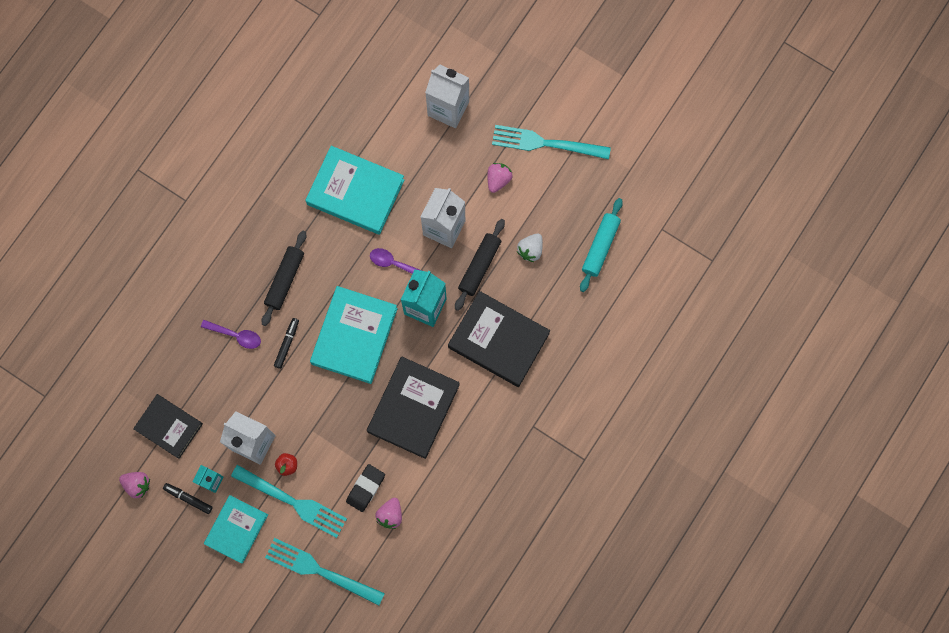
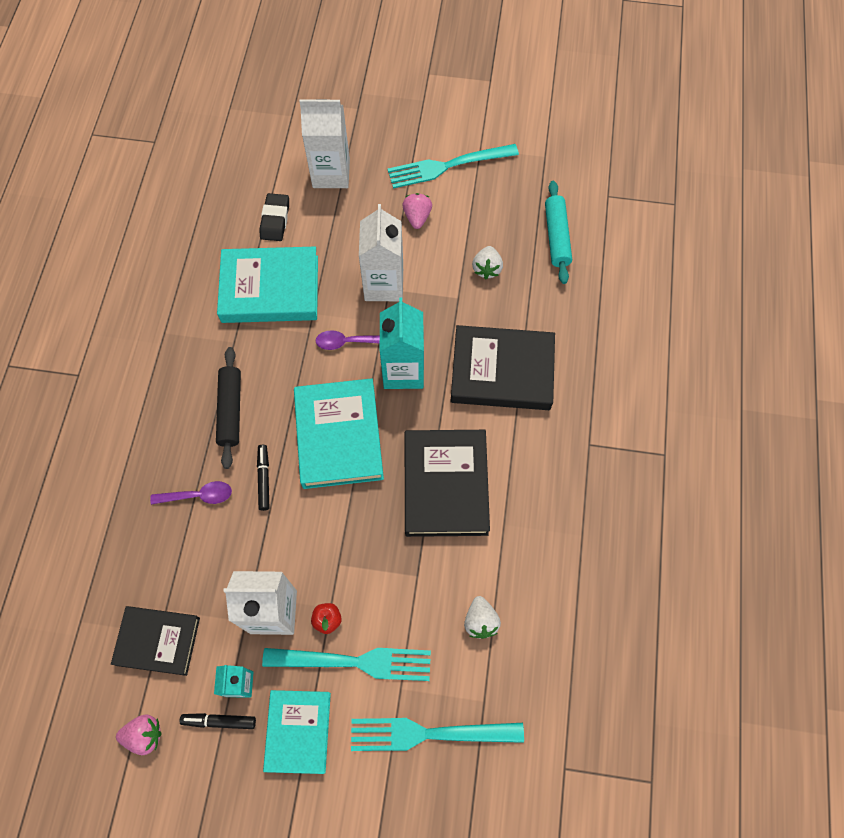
camera: 25 degrees left, 10 degrees down
black eraser [346,464,385,512] -> black eraser moved to [259,193,289,241]
pink strawberry [375,498,402,529] -> white strawberry [464,596,501,639]
black rolling pin [455,219,505,311] -> none

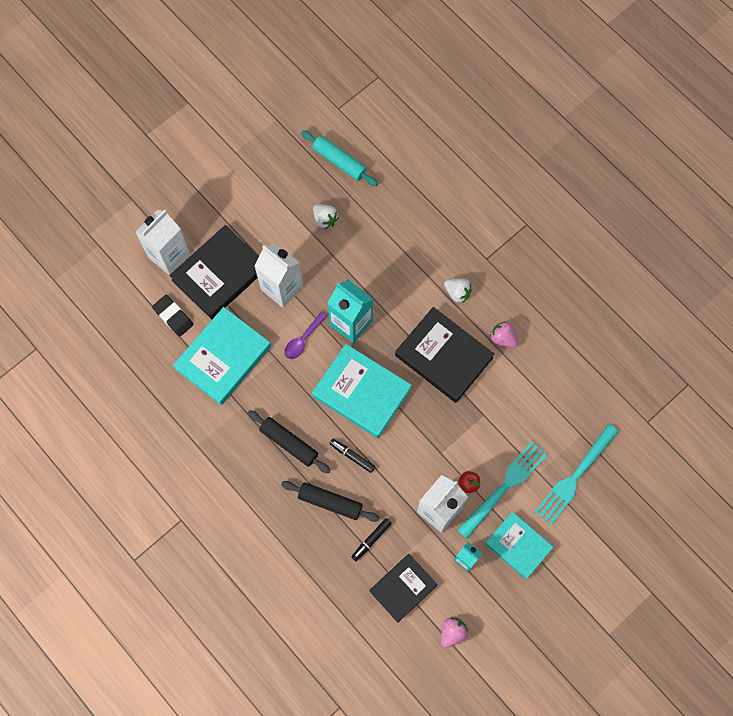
camera: 50 degrees left, 5 degrees up
purple spoon [150,481,232,505] -> black rolling pin [281,481,380,522]
black marker [180,713,256,729] -> black marker moved to [351,518,392,561]
turquoise fork [388,144,519,189] -> none
pink strawberry [402,193,432,229] -> pink strawberry moved to [490,321,518,348]
black book [450,325,555,410] -> black book moved to [169,225,259,320]
white strawberry [464,596,501,639] -> white strawberry moved to [444,279,472,303]

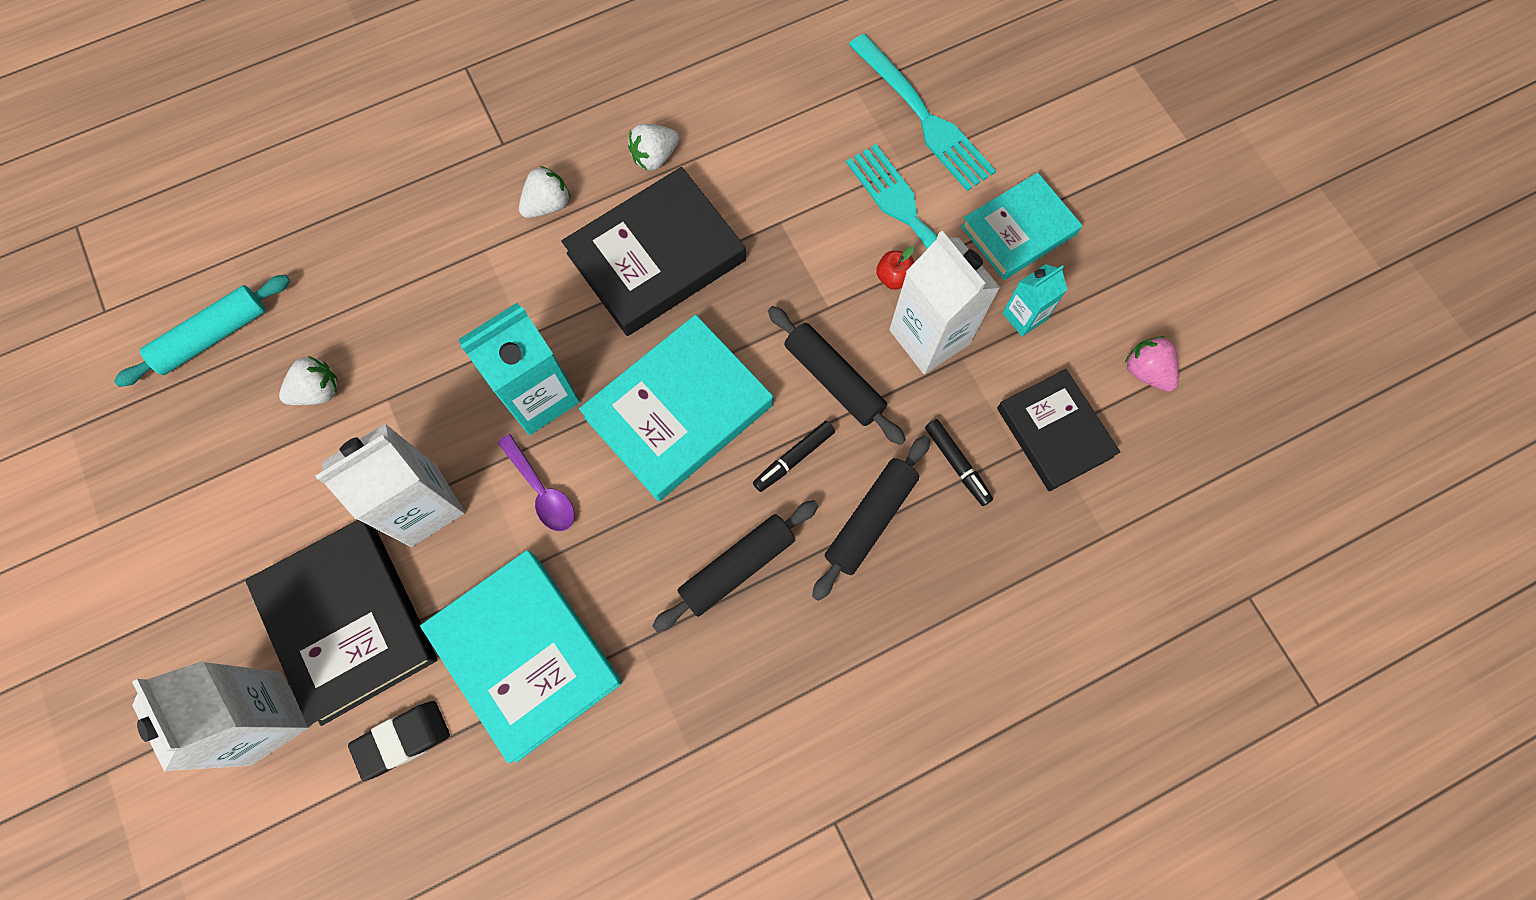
camera: 75 degrees left, 0 degrees up
pink strawberry [490,321,518,348] -> white strawberry [628,124,679,170]
none -> black rolling pin [768,306,906,445]

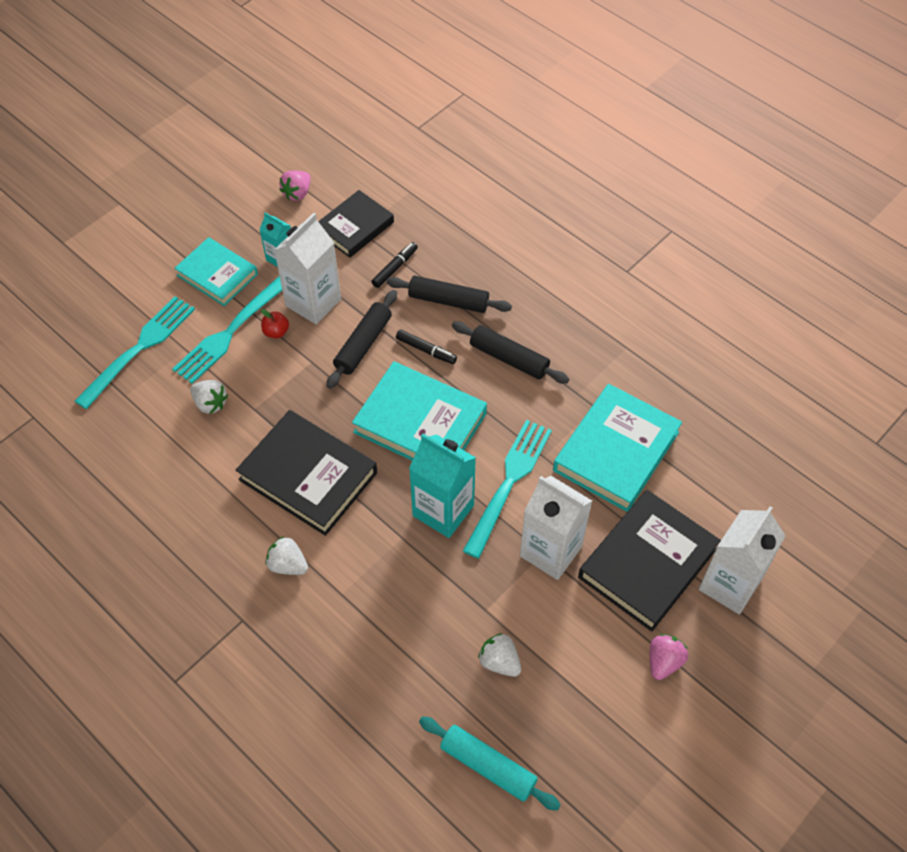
camera: 110 degrees left, 15 degrees down
black eraser [348,701,450,781] -> none
purple spoon [498,434,575,531] -> turquoise fork [463,420,552,558]
white strawberry [628,124,679,170] -> white strawberry moved to [190,380,228,414]
none -> pink strawberry [650,634,688,680]

